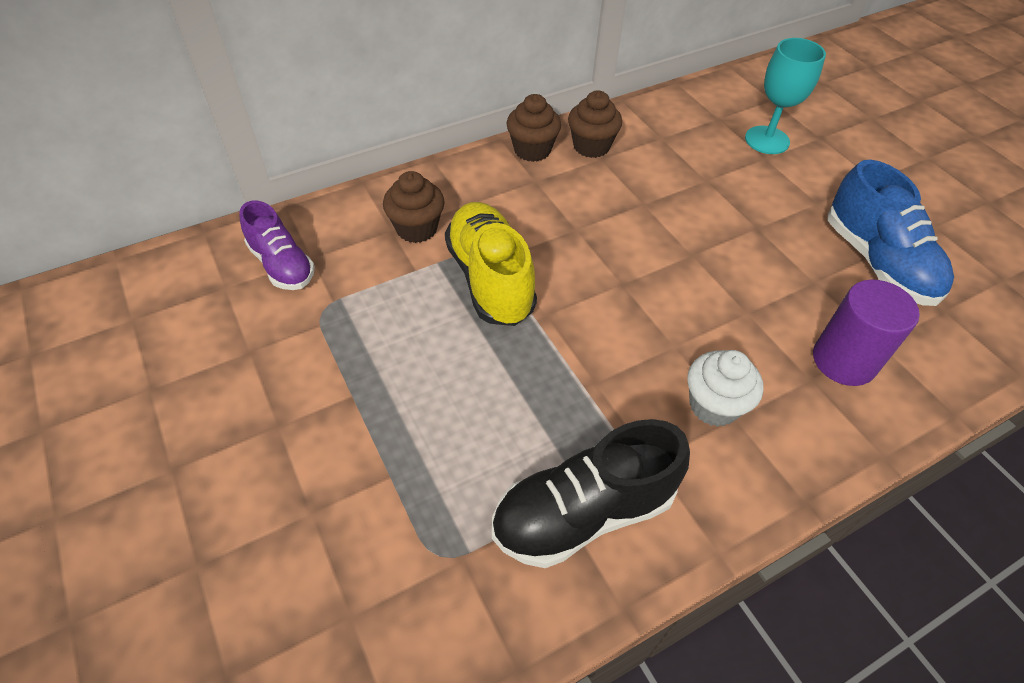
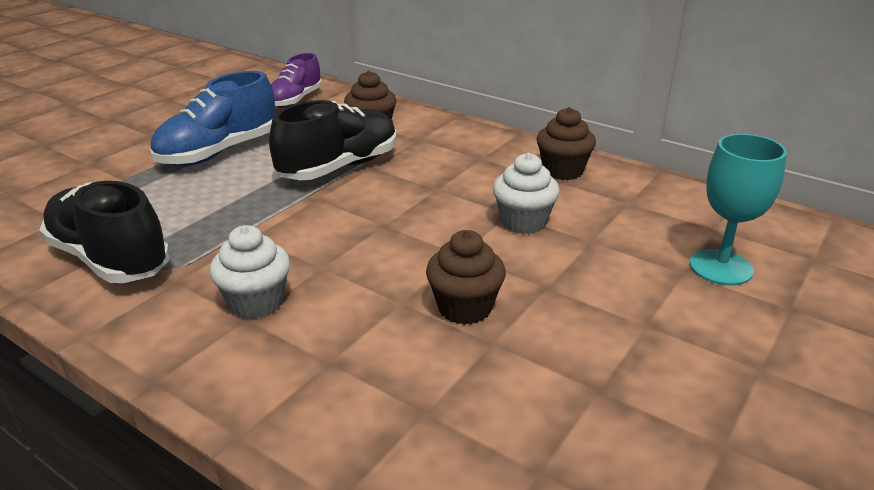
camera: 65 degrees right, 20 degrees down
yellow shoe [445,202,537,326] -> black shoe [269,100,397,180]
brown cupcake [506,94,561,162] -> brown cupcake moved to [426,230,506,325]
purple cylinder [813,280,920,386] -> none
blue shoe [828,160,954,306] -> blue shoe moved to [150,71,275,166]
none -> white cupcake [493,153,560,234]

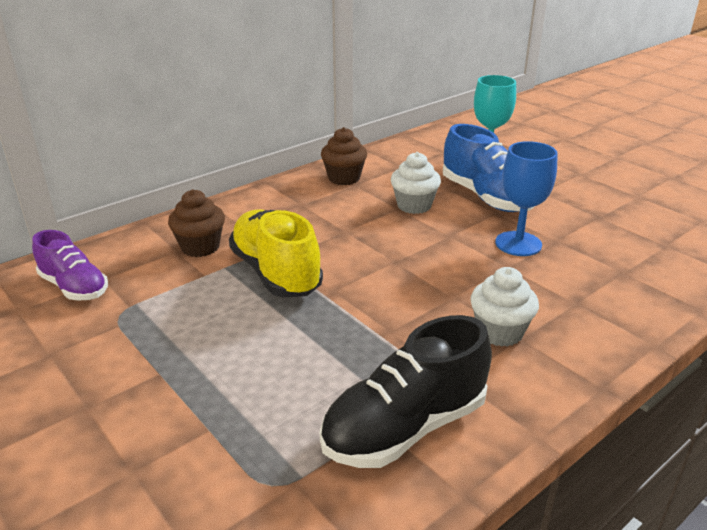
camera: 75 degrees left, 0 degrees up
blue shoe [150,71,275,166] -> blue shoe moved to [443,124,535,212]
black shoe [269,100,397,180] -> yellow shoe [229,209,323,297]
brown cupcake [426,230,506,325] -> blue goblet [495,141,558,256]

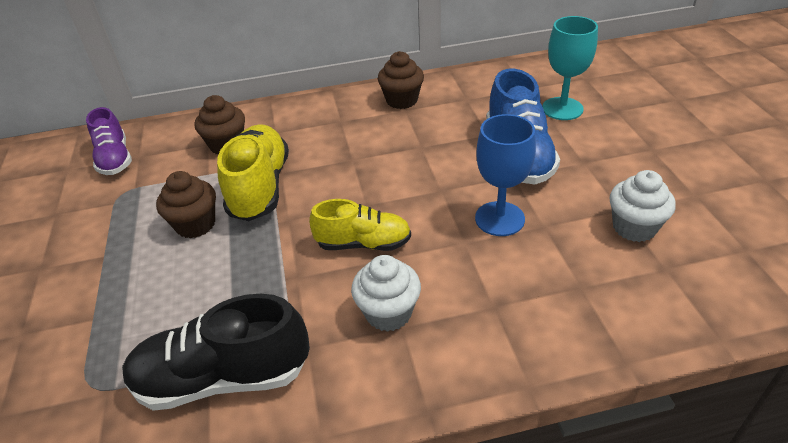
camera: 30 degrees right, 10 degrees up
white cupcake [391,152,441,214] -> white cupcake moved to [610,170,676,242]
none -> brown cupcake [156,171,216,238]
none -> yellow shoe [309,199,411,251]

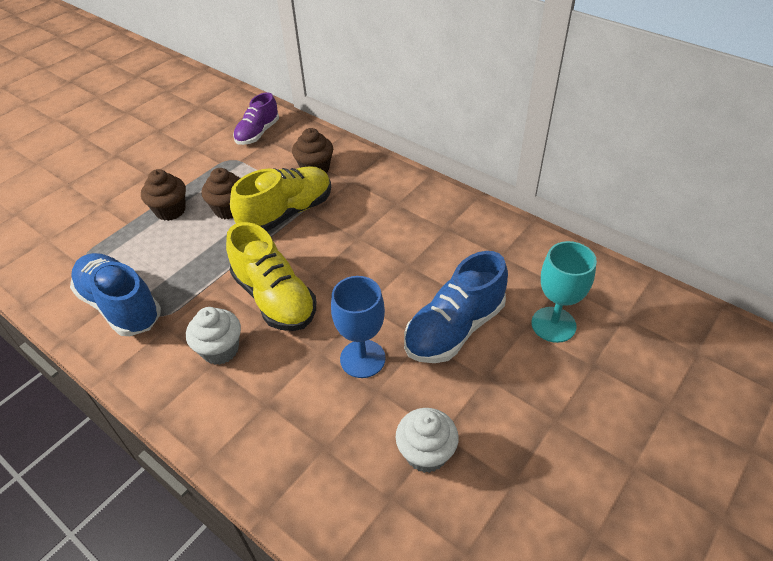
camera: 50 degrees right, 5 degrees up
black shoe [122,294,310,411] -> blue shoe [70,253,161,336]
yellow shoe [309,199,411,251] -> yellow shoe [226,222,316,331], size x1.53
brown cupcake [378,51,424,109] -> brown cupcake moved to [141,169,186,221]

